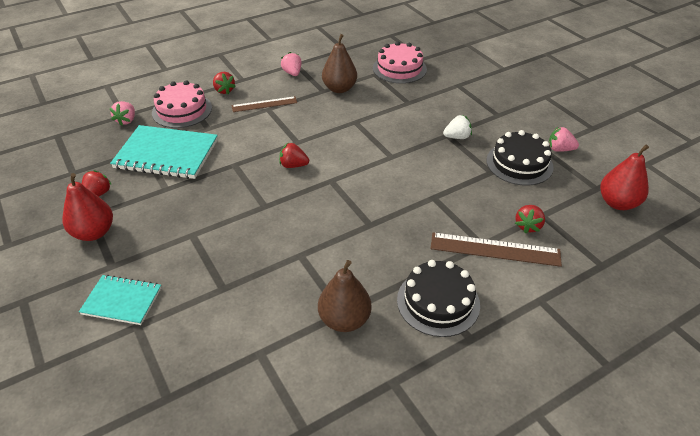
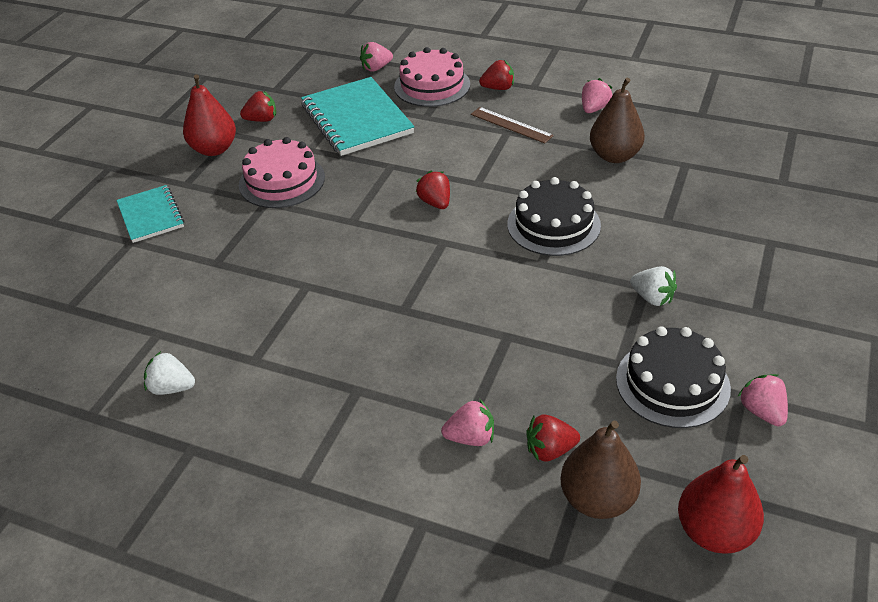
camera: 55 degrees right, 0 degrees up
red strawberry [213,72,236,94] -> red strawberry turned 120 degrees counterclockwise [479,60,514,90]
brown pear [318,260,371,332] -> brown pear moved to [561,420,641,519]
pink cake [373,41,427,84] -> pink cake moved to [239,137,325,208]
black cake [397,260,480,337] -> black cake moved to [507,177,601,256]
brown ruler [430,232,562,267] -> pink strawberry [441,399,494,446]
none -> white strawberry [144,351,195,395]

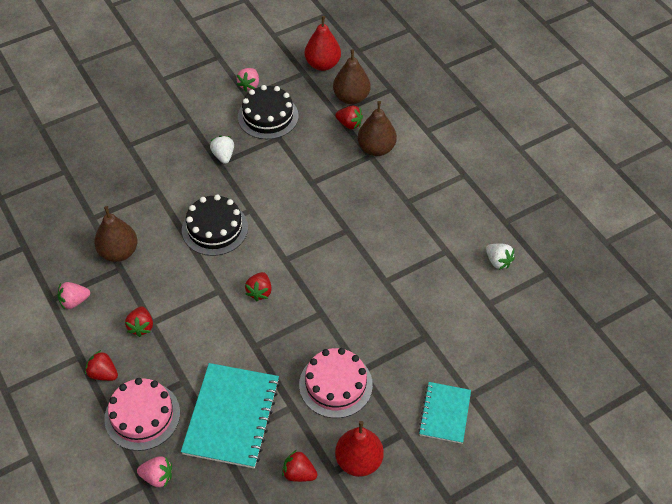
camera: 145 degrees left, 10 degrees up
pink strawberry [441,399,494,446] -> brown pear [358,101,397,156]
brown ruler [471,107,554,143] -> red strawberry [125,306,153,337]

